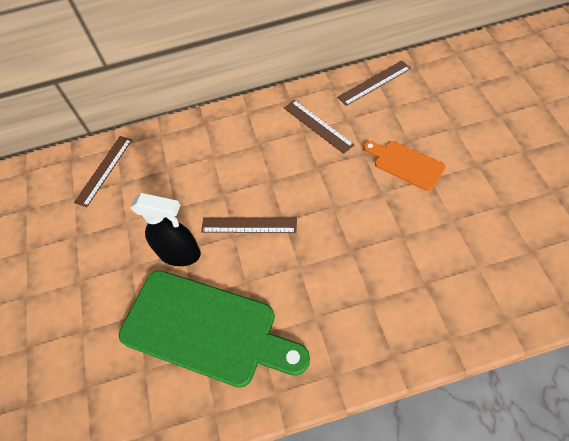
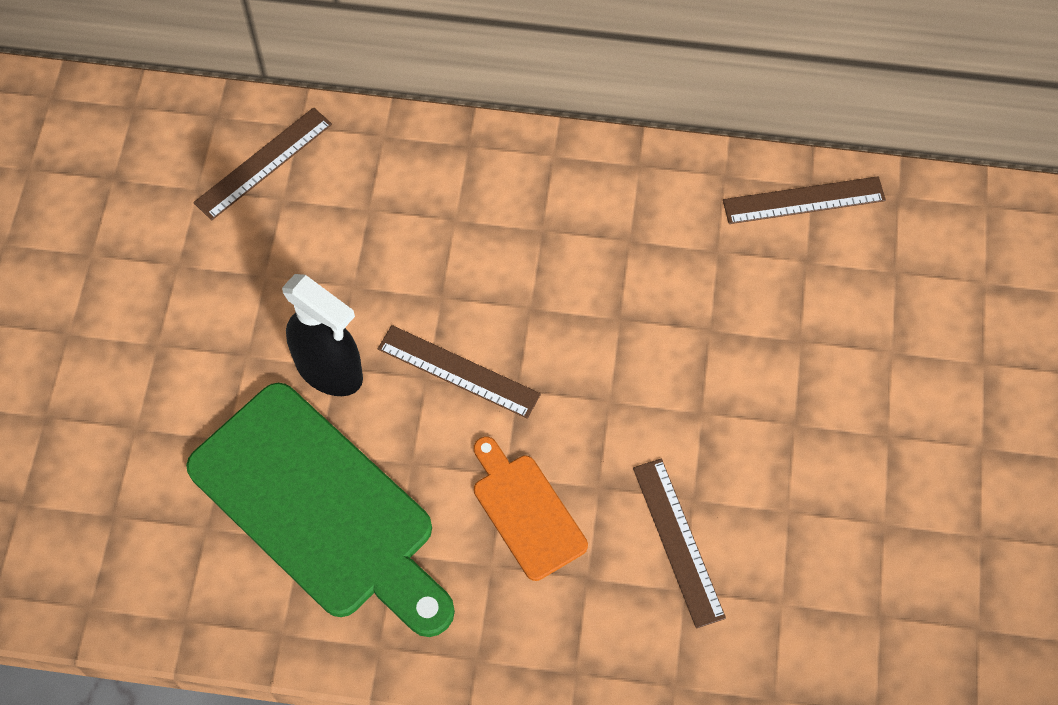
camera: 15 degrees right, 5 degrees up
brown ruler [284,100,355,154] -> brown ruler moved to [633,458,726,629]
orange cutting board [364,141,445,191] -> orange cutting board moved to [474,436,588,581]

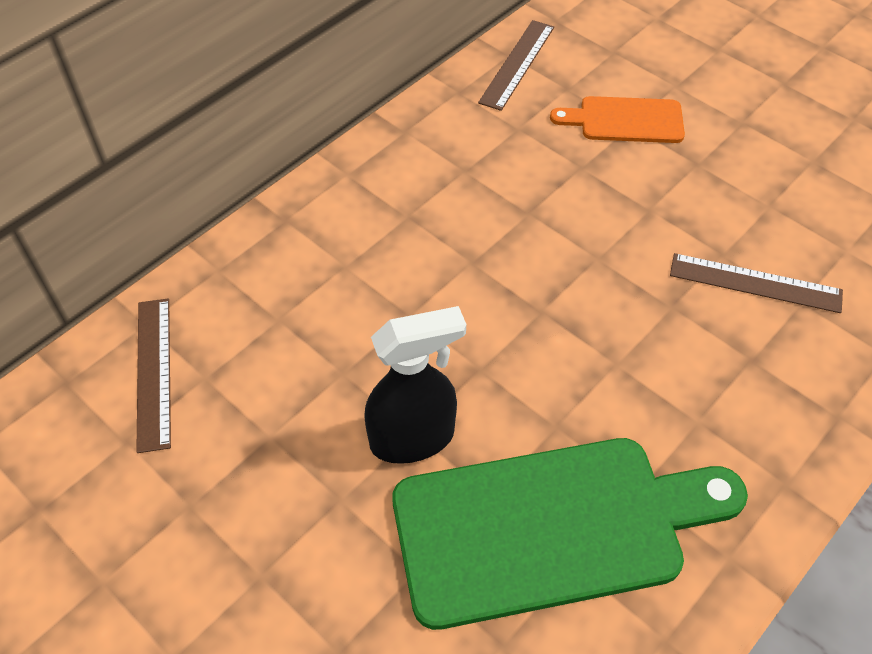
camera: 55 degrees left, 10 degrees down
brown ruler [378,325,541,419] -> none
orange cutting board [474,436,588,581] -> orange cutting board moved to [550,96,685,143]

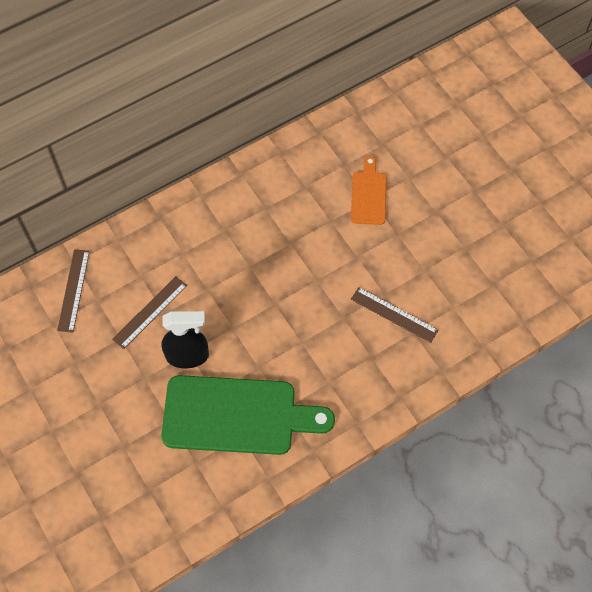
camera: 15 degrees right, 10 degrees up
brown ruler [478,20,554,111] -> brown ruler moved to [112,276,187,349]
orange cutting board [550,96,685,143] -> orange cutting board turned 75 degrees clockwise [351,156,387,225]

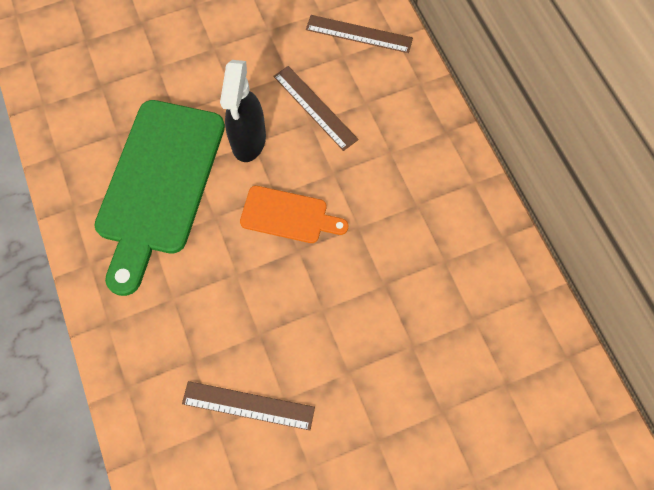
camera: 100 degrees right, 5 degrees up
orange cutting board [351,156,387,225] -> orange cutting board moved to [240,186,348,243]
brown ruler [351,287,439,343] -> brown ruler turned 60 degrees clockwise [182,381,315,430]

